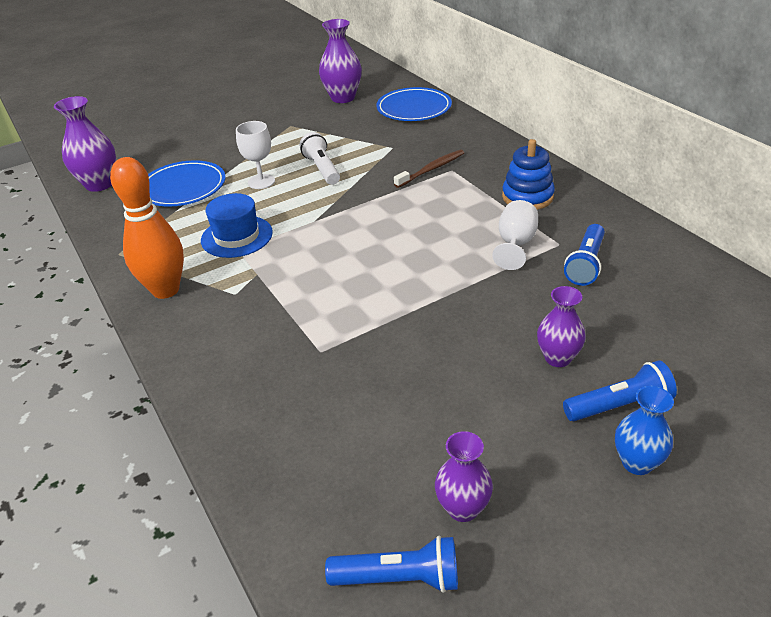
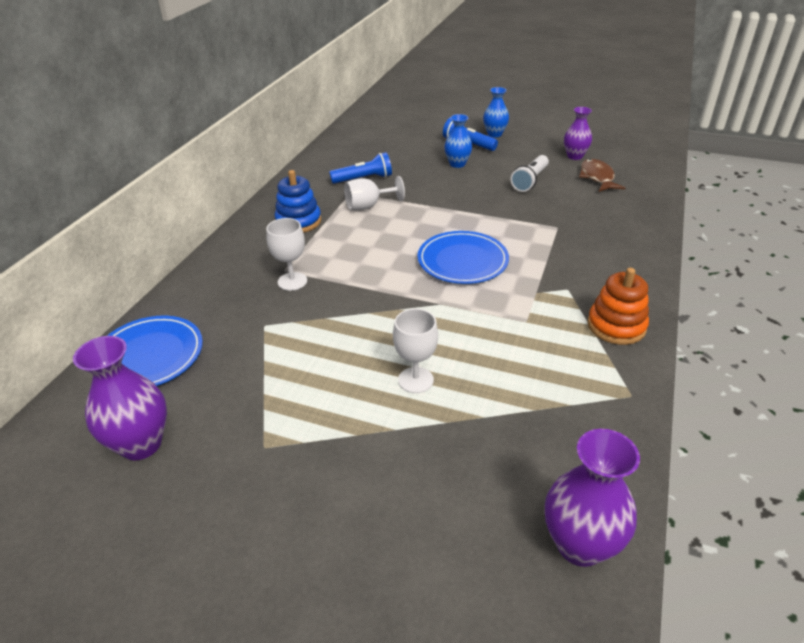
camera: 130 degrees left, 0 degrees up
orange bowling pin [110,157,184,299] -> orange stacking toy [587,268,649,345]
blue plate [148,160,225,207] -> blue plate moved to [418,231,509,284]
blue hat [201,193,273,258] -> none
white flashlight [300,132,340,185] -> white flashlight moved to [511,155,549,192]
blue flashlight [325,536,458,593] -> none
brown toothbrush [394,150,464,188] -> white goblet [266,218,307,291]
purple vase [537,286,586,367] -> blue vase [444,114,472,168]
none -> brown fish [579,159,625,192]

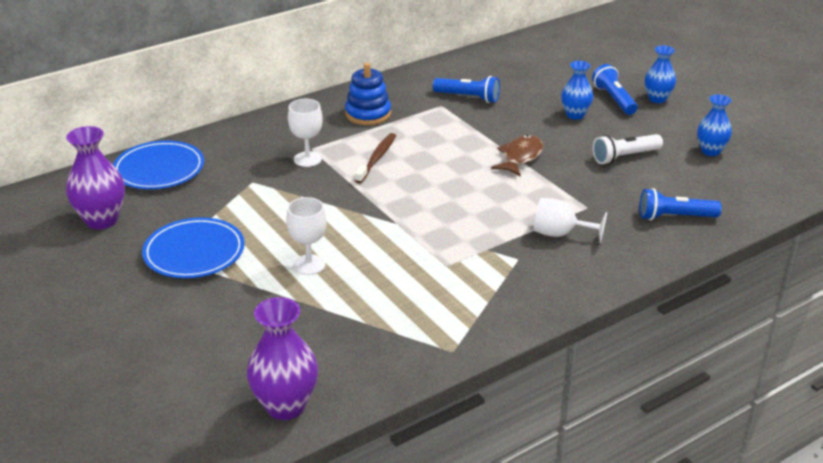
camera: 35 degrees right, 5 degrees down
white goblet [344,176,405,210] -> white goblet moved to [534,198,607,243]
blue plate [418,231,509,284] -> blue plate moved to [142,217,245,278]
purple vase [564,107,592,160] -> blue vase [697,95,732,156]
brown fish [579,159,625,192] -> brown fish moved to [491,135,543,177]
orange stacking toy [587,268,649,345] -> none
none -> brown toothbrush [355,133,396,183]
none -> blue flashlight [639,188,722,220]

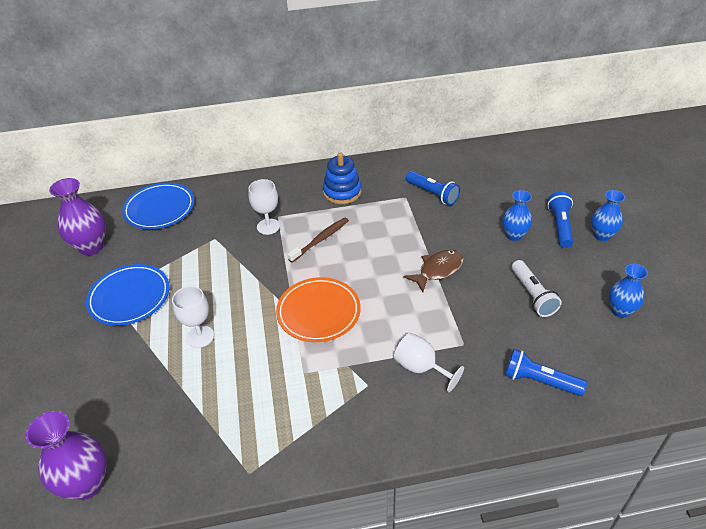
camera: 25 degrees right, 10 degrees up
white flashlight [592,134,663,164] -> white flashlight turned 105 degrees counterclockwise [511,260,562,317]
none -> orange plate [276,277,361,342]

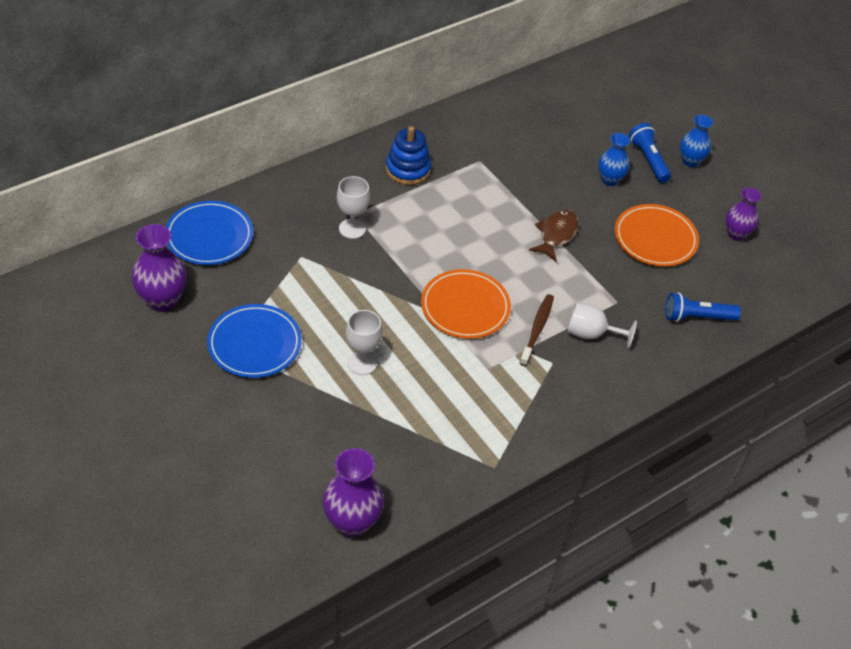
camera: 30 degrees left, 5 degrees up
brown toothbrush [287,217,349,262] -> brown toothbrush moved to [519,294,554,366]
blue flashlight [406,171,460,205] -> none
white flashlight [511,260,562,317] -> orange plate [615,204,699,267]
blue vase [608,264,648,318] -> purple vase [726,188,762,241]

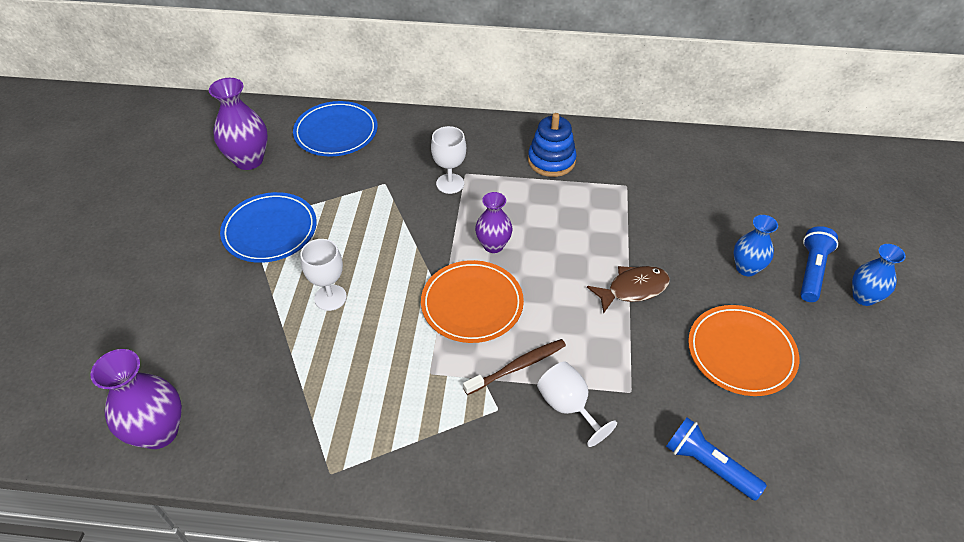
camera: 45 degrees right, 0 degrees up
purple vase [726,188,762,241] -> purple vase moved to [475,192,512,253]

